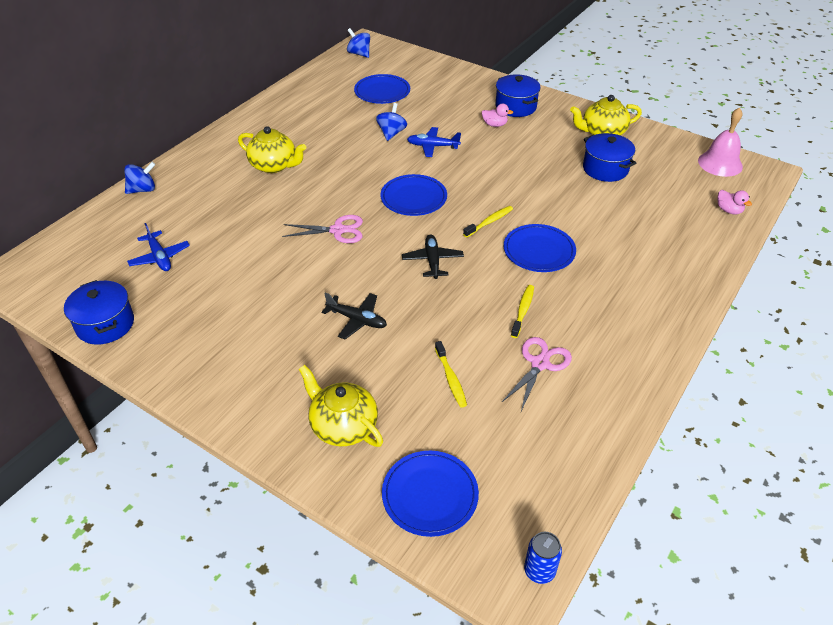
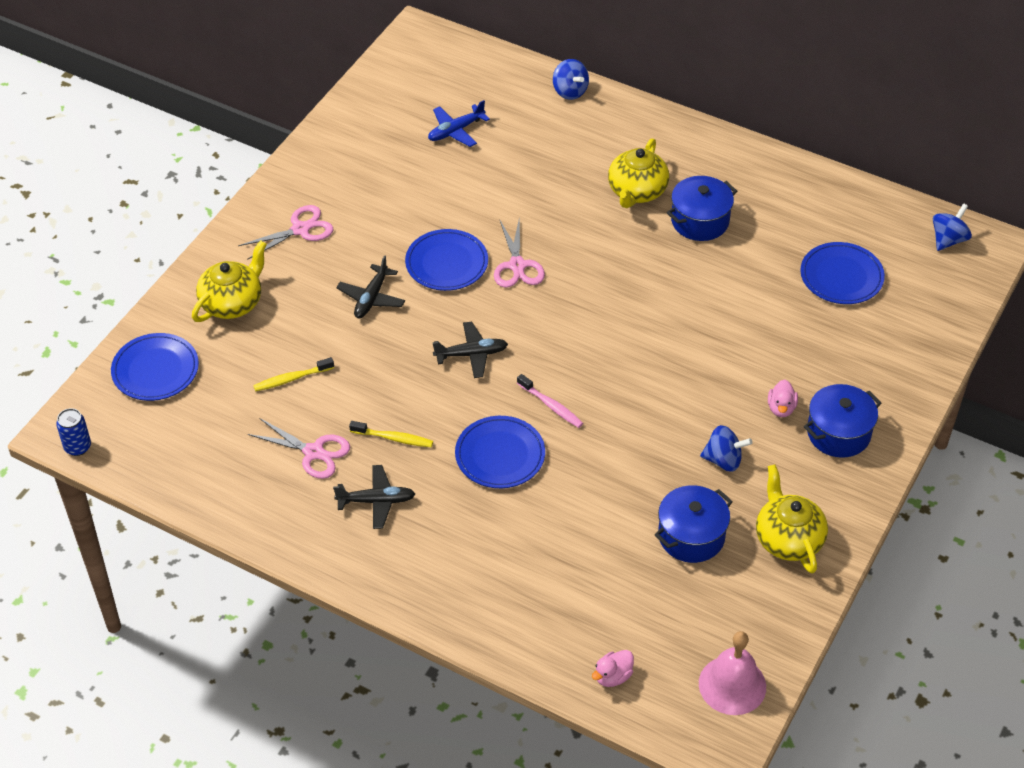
camera: 85 degrees right, 5 degrees up
blue pot [64,280,134,345] -> blue pot moved to [667,176,737,241]
blue spinning top [376,103,407,141] -> blue spinning top moved to [700,425,753,472]
blue plate [380,174,447,216] -> blue plate moved to [405,229,488,291]
blue plane [407,127,461,157] -> none
yellow toothbrush [463,206,513,237] -> pink toothbrush [517,374,583,428]
none -> pink scissors [238,205,333,260]
none -> black plane [333,465,415,529]

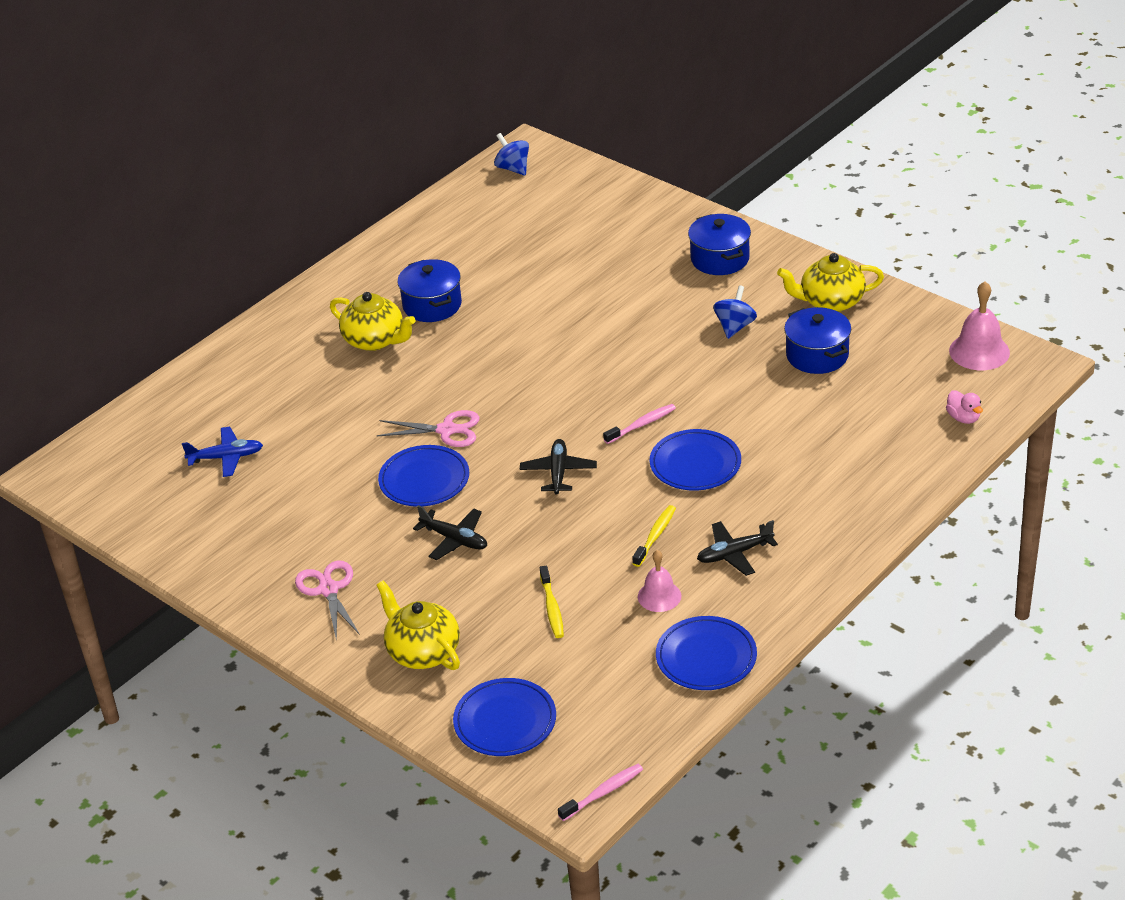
camera: 75 degrees left, 10 degrees down
blue can [56,408,91,456] -> pink toothbrush [558,764,643,821]
pink scissors [248,418,350,479] -> pink bell [638,550,681,612]
black plane [333,465,415,529] -> black plane turned 120 degrees counterclockwise [697,520,778,576]
blue plane [428,100,490,147] -> blue plane turned 75 degrees counterclockwise [182,427,263,477]
blue spinning top [553,59,589,100] -> none
pink duck [768,380,798,417] -> none
blue plate [800,242,885,304] -> blue plate moved to [656,616,757,690]

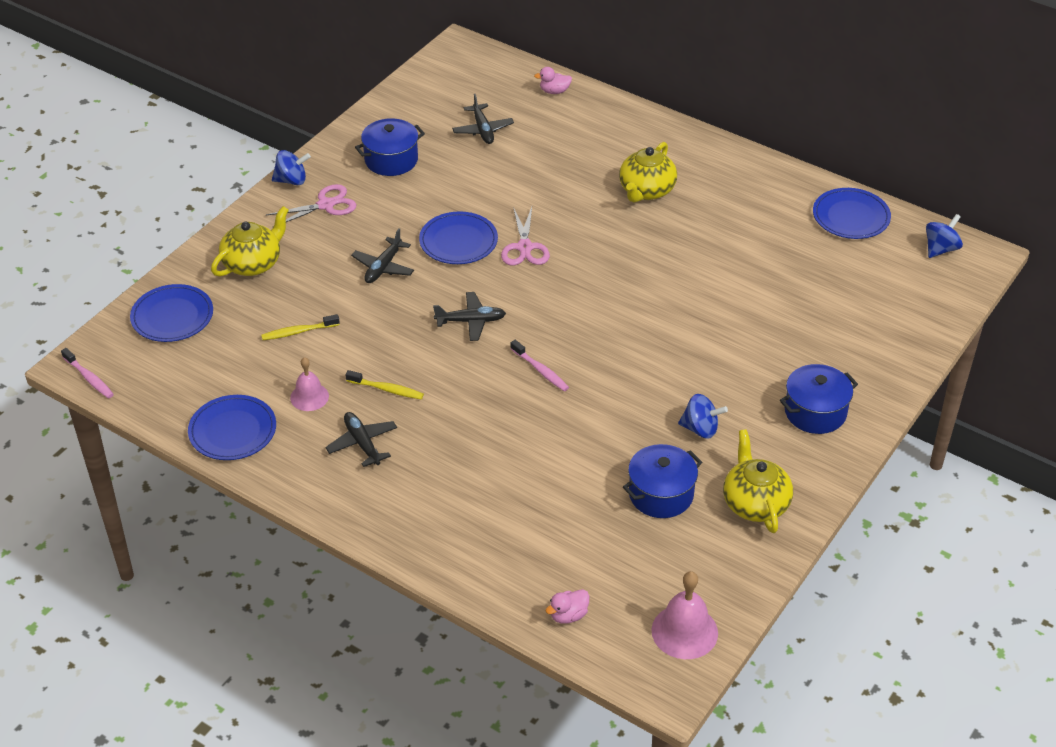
camera: 80 degrees right, 5 degrees up
blue plane [182,427,263,477] -> black plane [452,94,514,144]
blue pot [397,259,462,322] -> blue pot moved to [355,118,425,176]
blue plate [650,429,741,490] -> blue plate moved to [813,188,891,239]
none -> blue spinning top [272,150,311,185]
none -> pink duck [534,67,572,94]

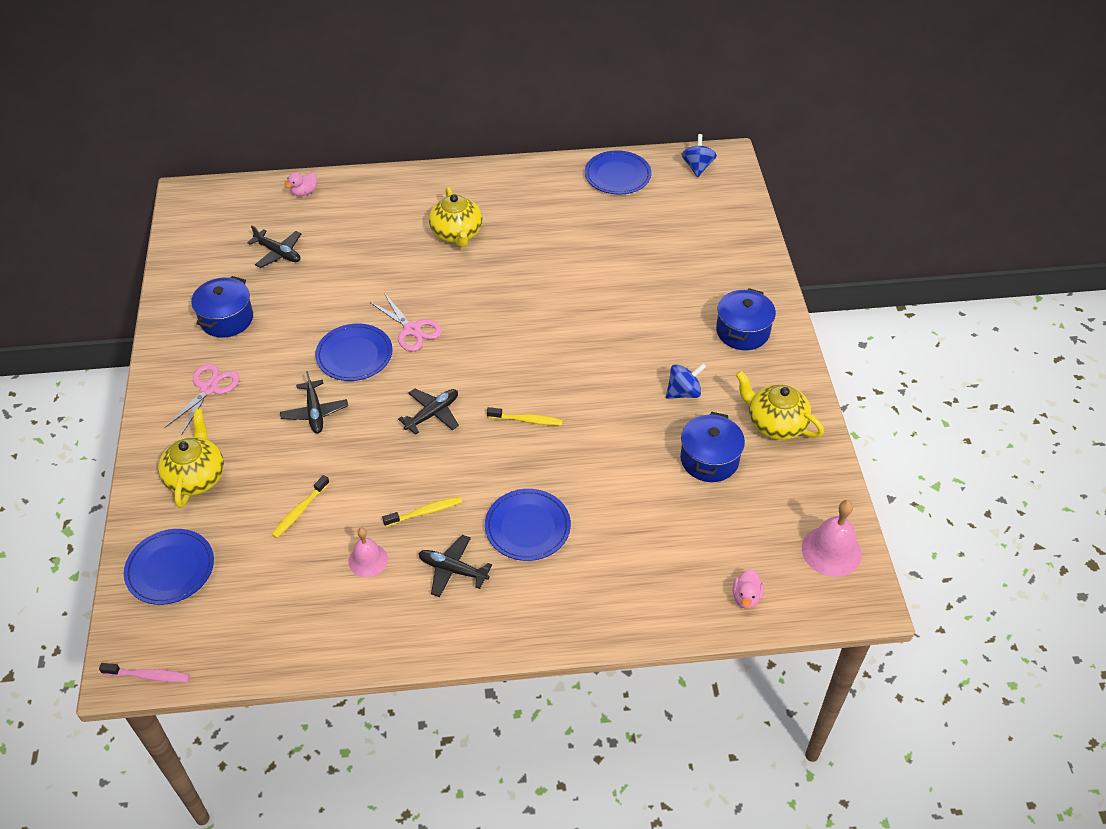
camera: 40 degrees left, 5 degrees up
blue plate [188,395,276,460] -> blue plate moved to [485,489,571,561]
blue spinning top [272,150,311,185] -> none
pink toothbrush [510,340,569,391] -> yellow toothbrush [487,407,563,426]

